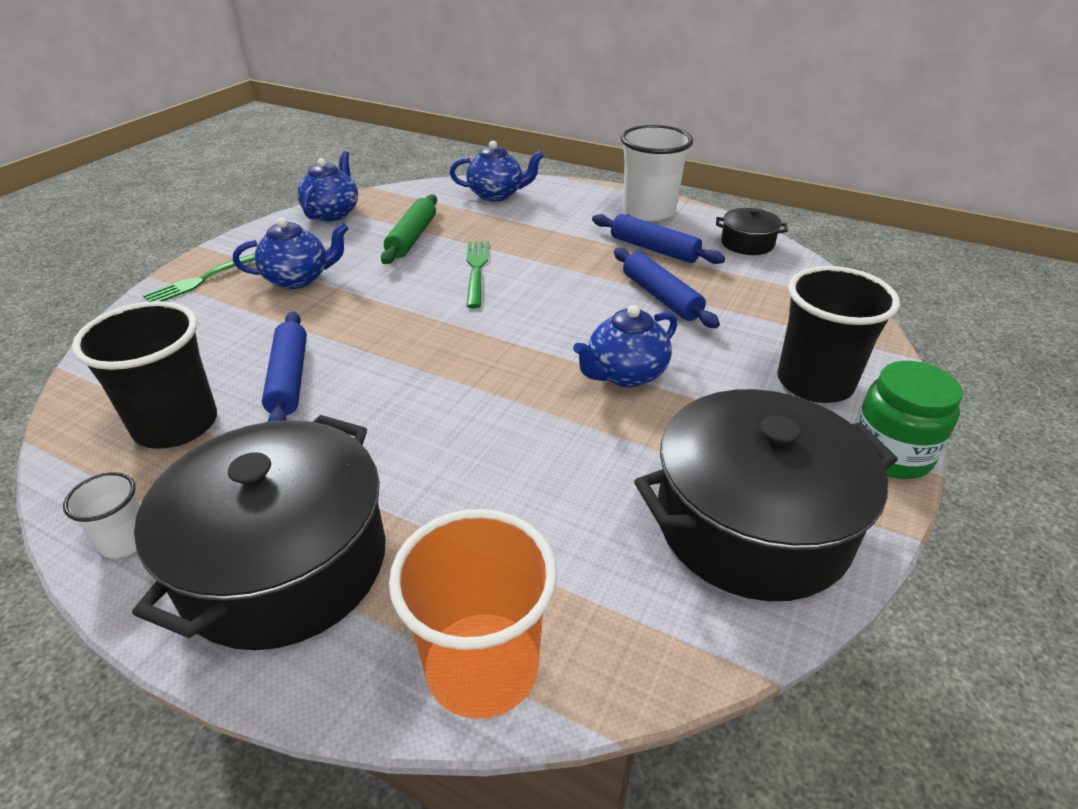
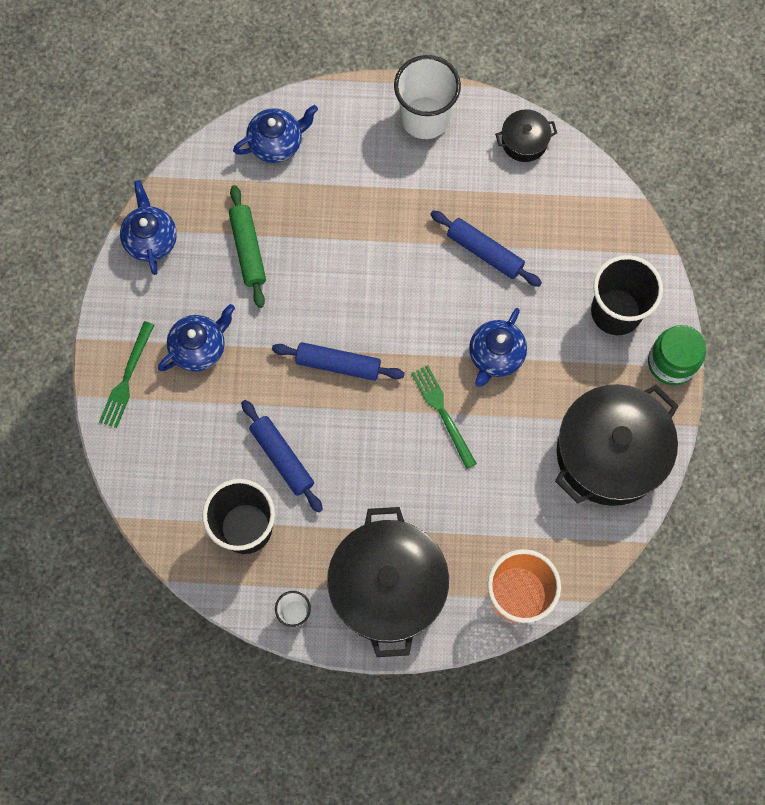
camera: 25 degrees left, 35 degrees up
green fork [466,241,489,308] -> green fork moved to [411,365,477,469]
blue rolling pin [592,214,725,264] -> blue rolling pin moved to [272,342,405,381]

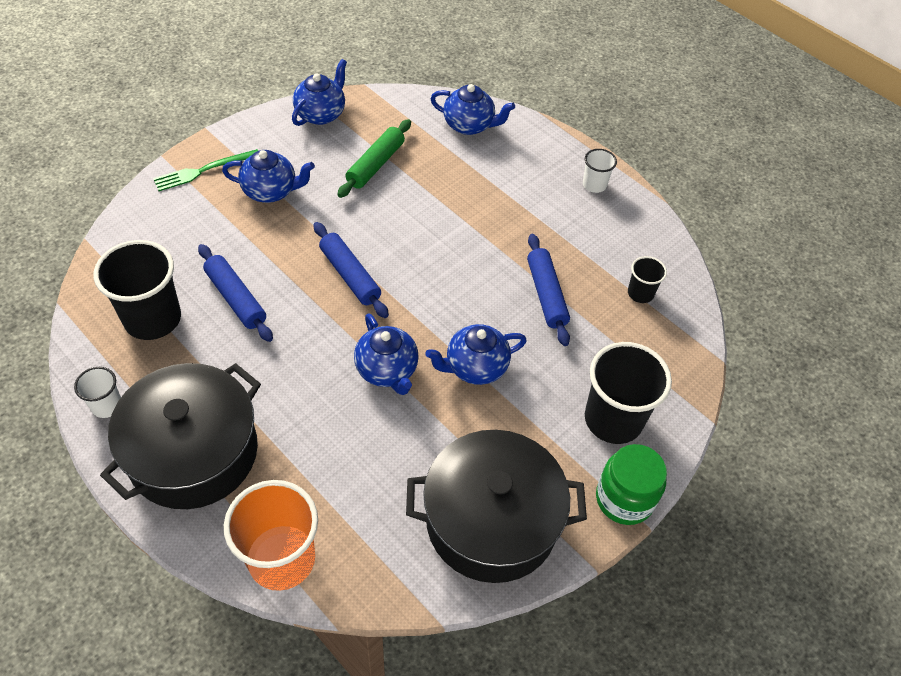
camera: 40 degrees right, 20 degrees down
blue rolling pin [241,400,323,513] -> blue rolling pin turned 45 degrees counterclockwise [198,244,273,342]
white cup [394,55,461,139] -> white cup [583,149,617,193], size x0.50
green fork [411,365,477,469] -> blue teapot [354,313,419,395]
black pot [495,109,557,162] -> none
none -> black cup [628,256,667,303]

